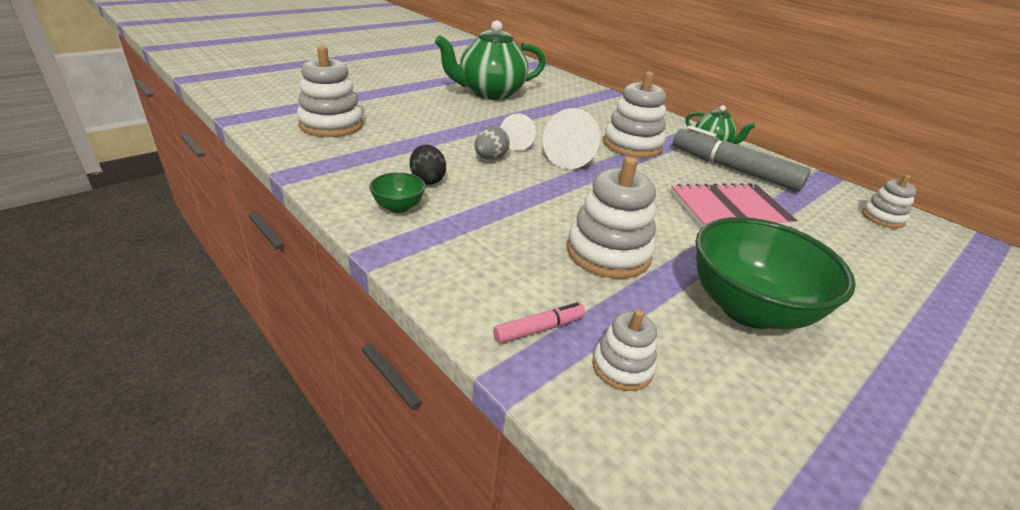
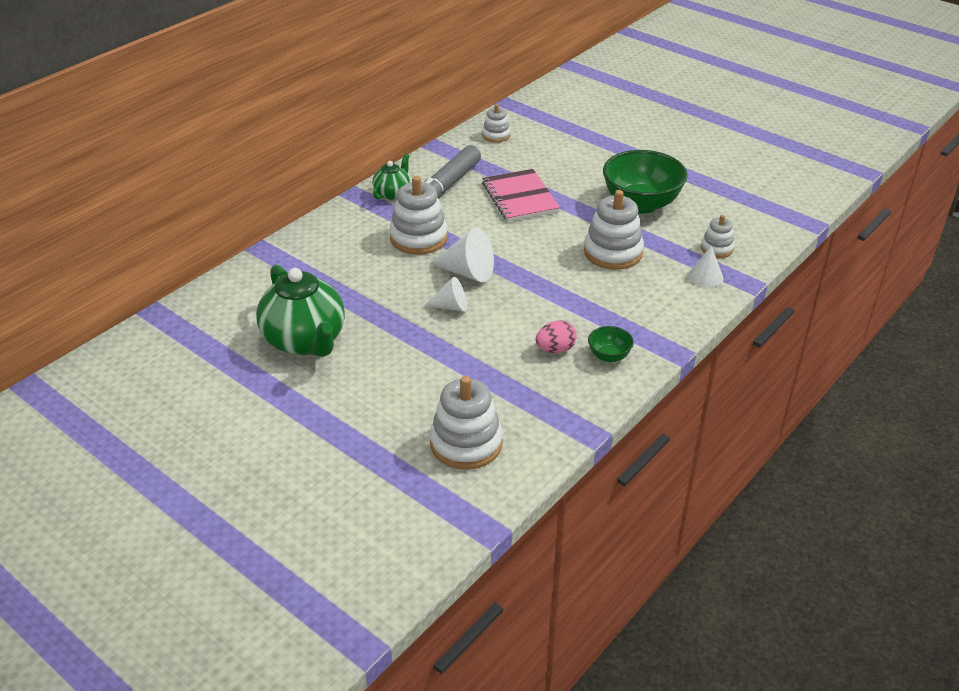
camera: 95 degrees left, 5 degrees up
black egg [410,144,446,185] -> pink egg [536,320,577,353]
grey egg [474,126,510,160] -> none
pink marker [493,302,585,344] -> white cone [688,246,724,288]

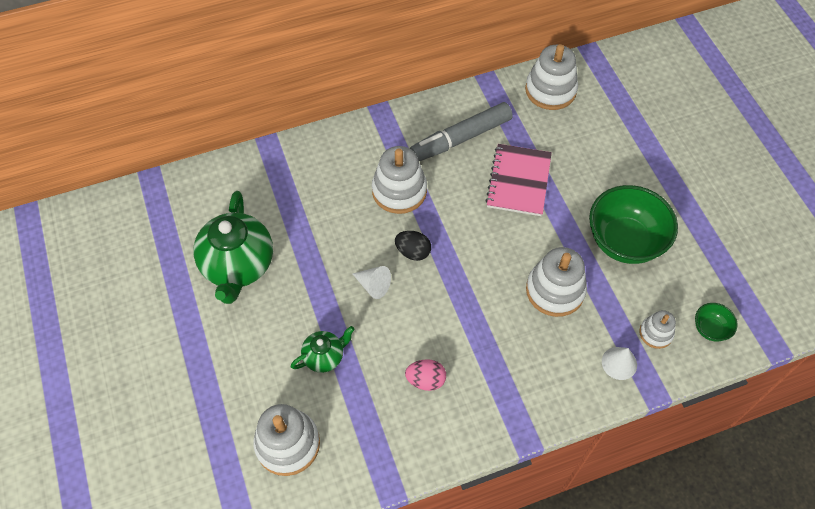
camera: 30 degrees right, 20 degrees up
green teapot [373,153,410,200] -> green teapot moved to [291,326,355,373]
white cone [430,228,494,283] -> black egg [395,231,431,261]
white stacking toy [482,104,510,143] -> white stacking toy [525,44,578,110], size x1.81
green bowl [588,326,634,362] -> green bowl moved to [695,303,738,342]

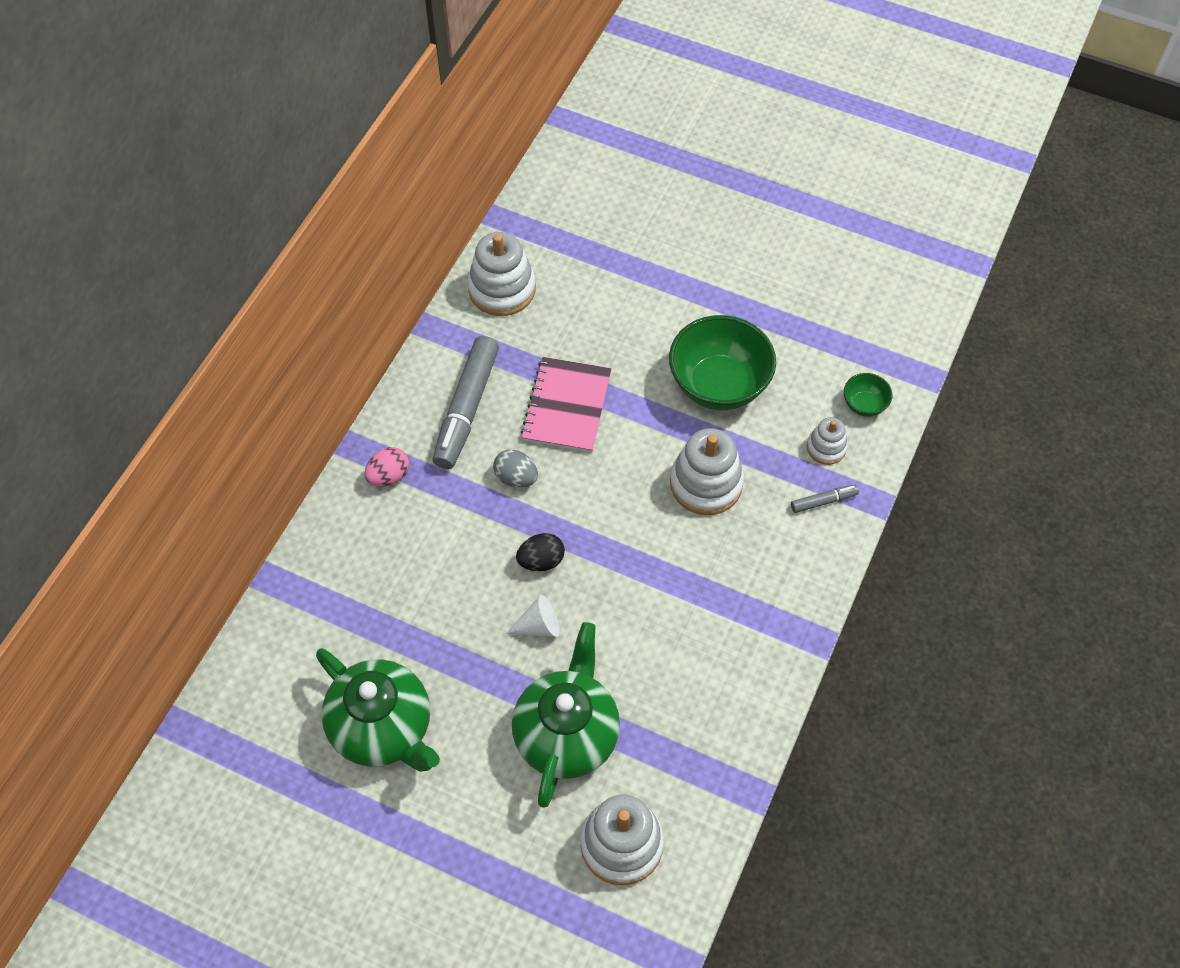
camera: 45 degrees left, 0 degrees up
green teapot [291,326,355,373] -> green teapot [512,622,620,808], size x1.95
white stacking toy [372,146,427,214] -> none
pink egg [405,359,446,391] -> pink egg moved to [365,447,409,487]
pink notebook [485,144,552,216] -> pink notebook turned 45 degrees clockwise [521,357,611,453]
white cone [602,347,637,380] -> grey marker [791,485,859,513]
none -> grey egg [493,449,538,488]

